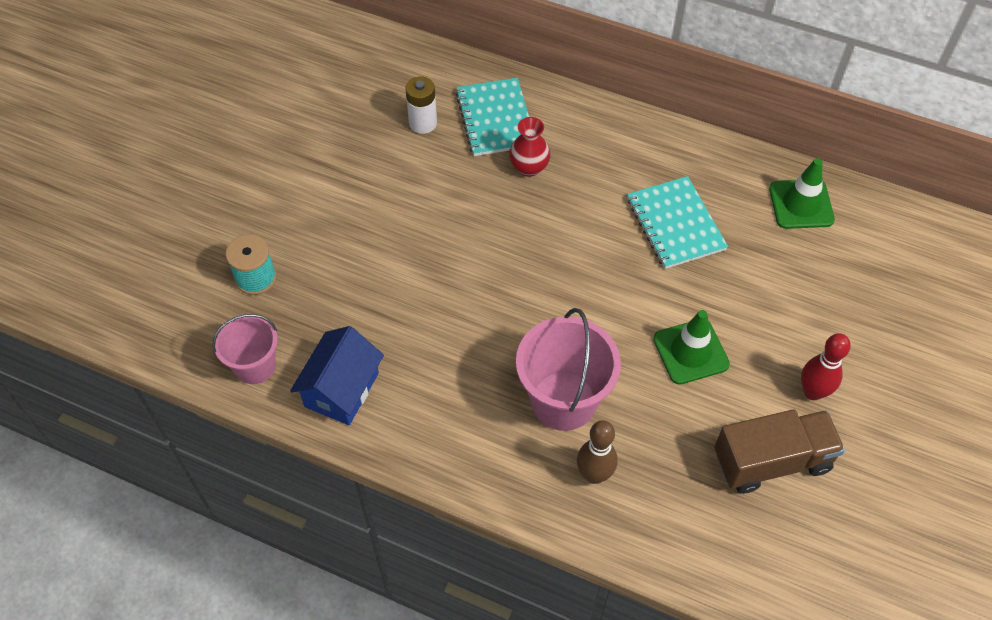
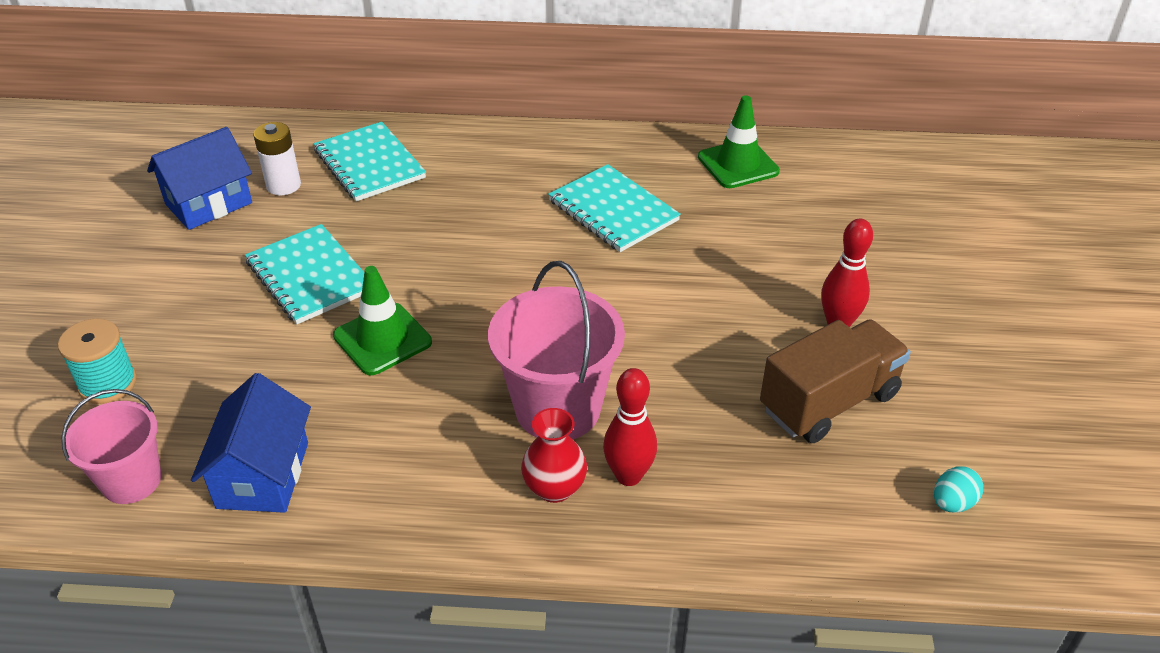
camera: 20 degrees left, 15 degrees down
red vase [509,117,551,177] -> red vase moved to [521,408,587,503]
brown bowling pin [577,420,617,484] -> red bowling pin [603,368,657,486]
green traffic cone [653,310,730,385] -> green traffic cone moved to [333,266,432,375]
none -> blue house [147,127,252,230]
none -> turquoise notebook [245,224,364,324]
none -> turquoise egg [934,466,983,513]

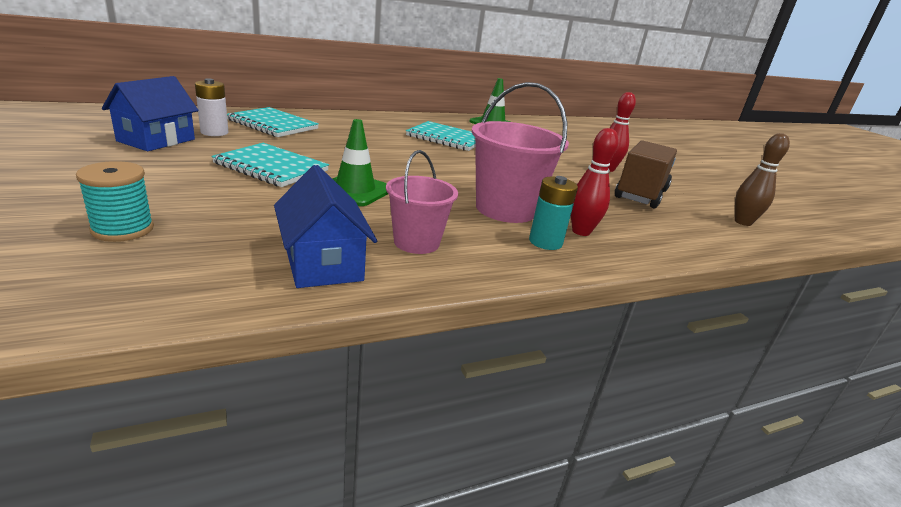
camera: 30 degrees left, 15 degrees down
pink bucket [61,389,161,504] -> pink bucket moved to [386,150,458,254]
red vase [521,408,587,503] -> turquoise battery [529,176,578,250]
turquoise egg [934,466,983,513] -> brown bowling pin [735,133,790,226]

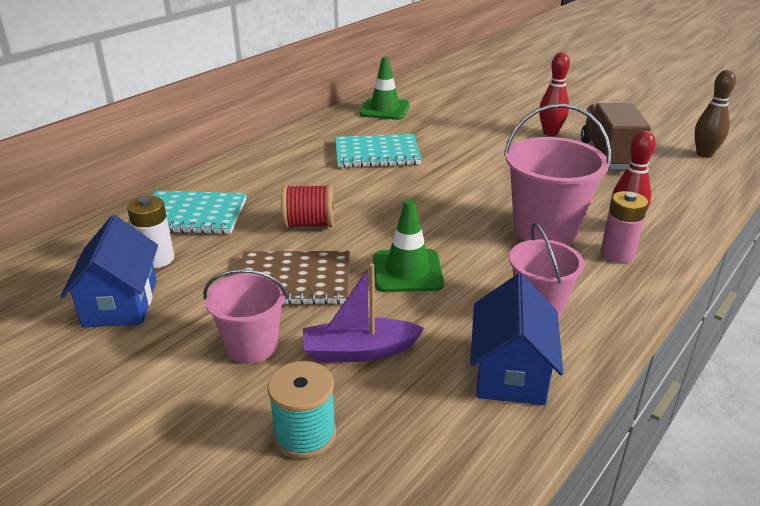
camera: 25 degrees left, 5 degrees up
turquoise notebook [211,143,329,187] -> brown notebook [238,251,350,305]
blue house [274,165,377,288] -> blue house turned 60 degrees clockwise [470,274,563,405]
turquoise battery [529,176,578,250] -> pink battery [601,191,648,263]
none -> pink bucket [203,269,287,364]
none -> red spool [281,185,334,228]
none -> purple boat [303,263,424,362]

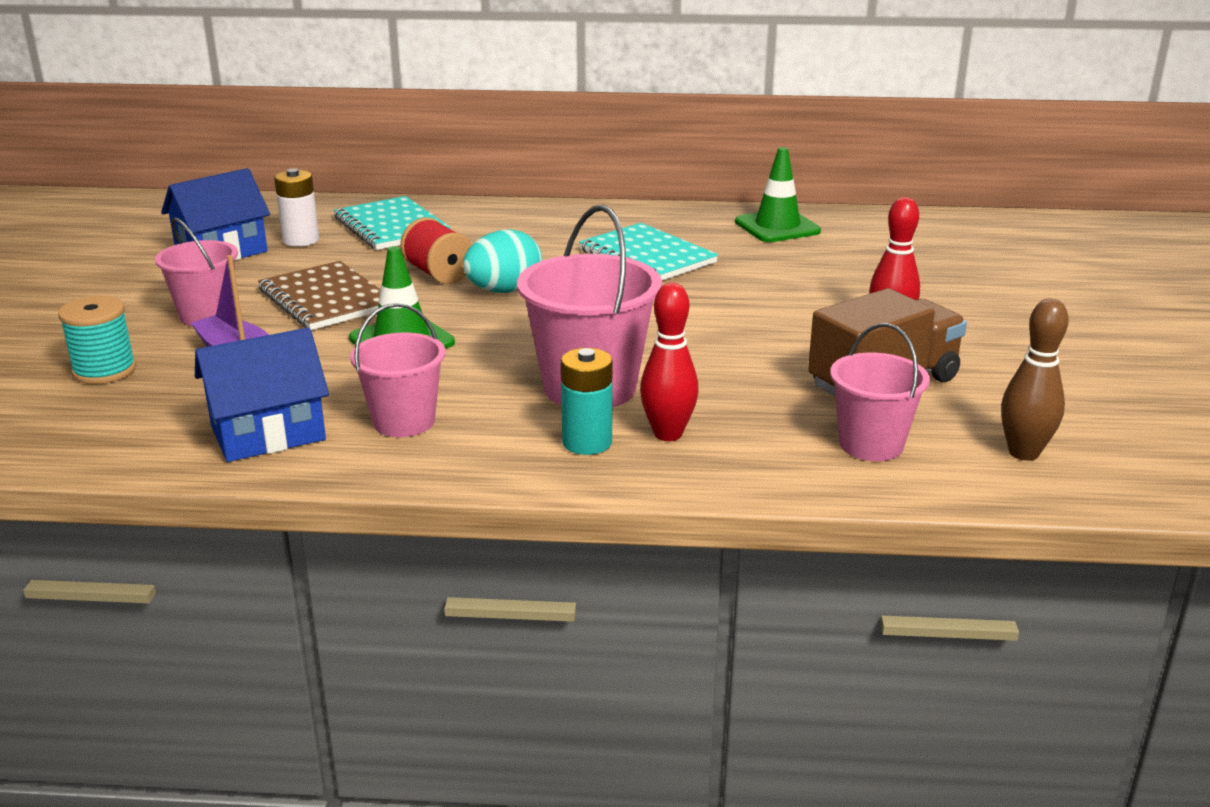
camera: 55 degrees right, 5 degrees down
pink battery [601,191,648,263] -> turquoise battery [561,348,613,455]
none -> turquoise egg [463,229,542,293]
none -> pink bucket [830,323,930,461]

